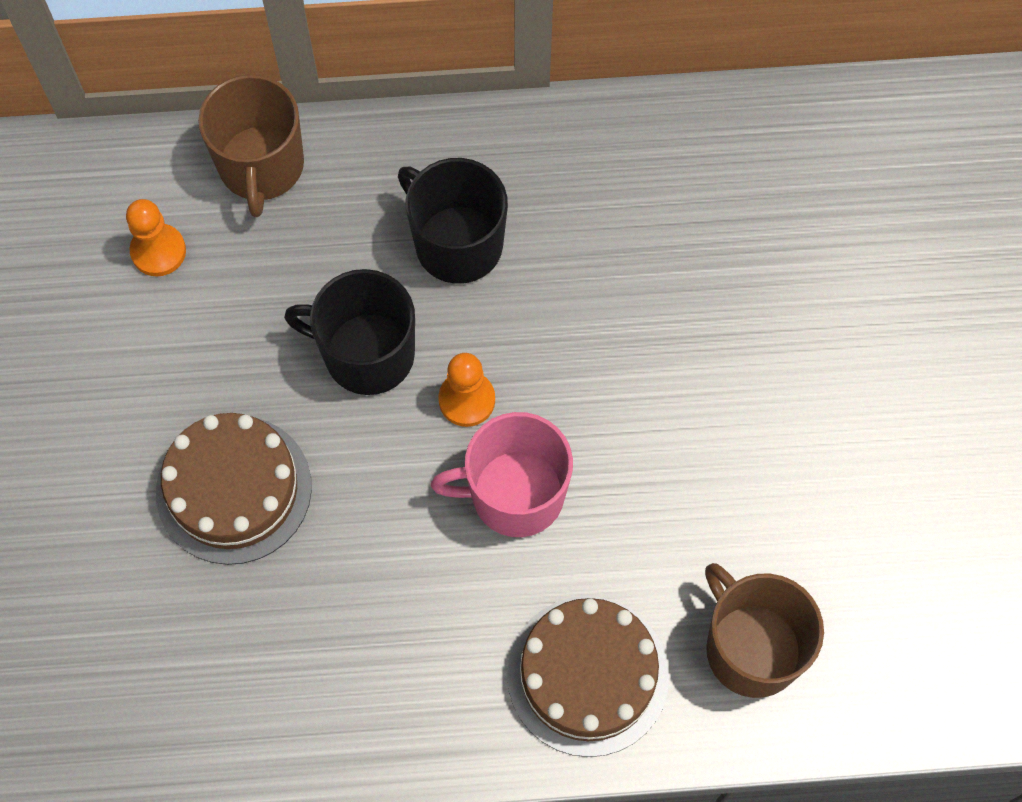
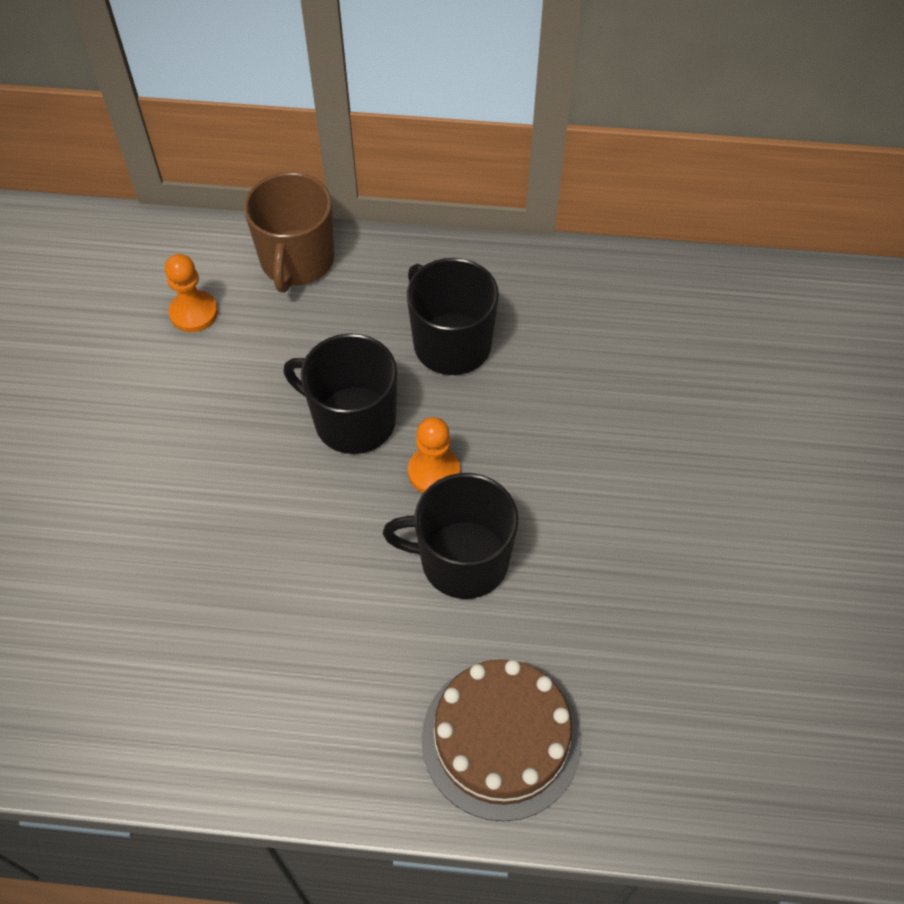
camera: 10 degrees right, 10 degrees down
brown cake [156,413,312,565] -> none
pink mug [431,412,573,537] -> black mug [383,473,518,599]
brown mug [705,563,824,698] -> none

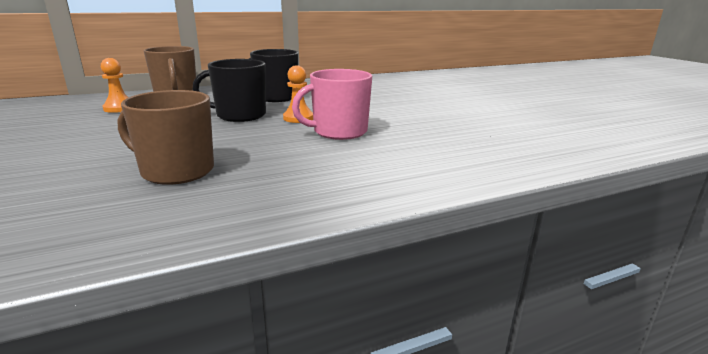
camera: 30 degrees left, 35 degrees down
black mug [383,473,518,599] -> pink mug [292,69,372,140]
brown cake [421,659,581,821] -> none
none -> brown mug [117,90,214,185]

